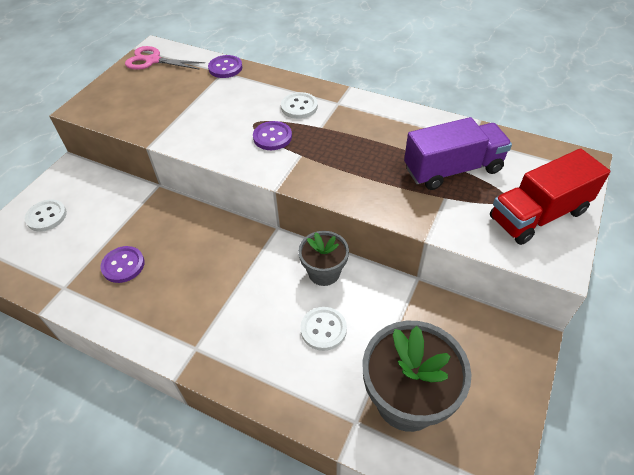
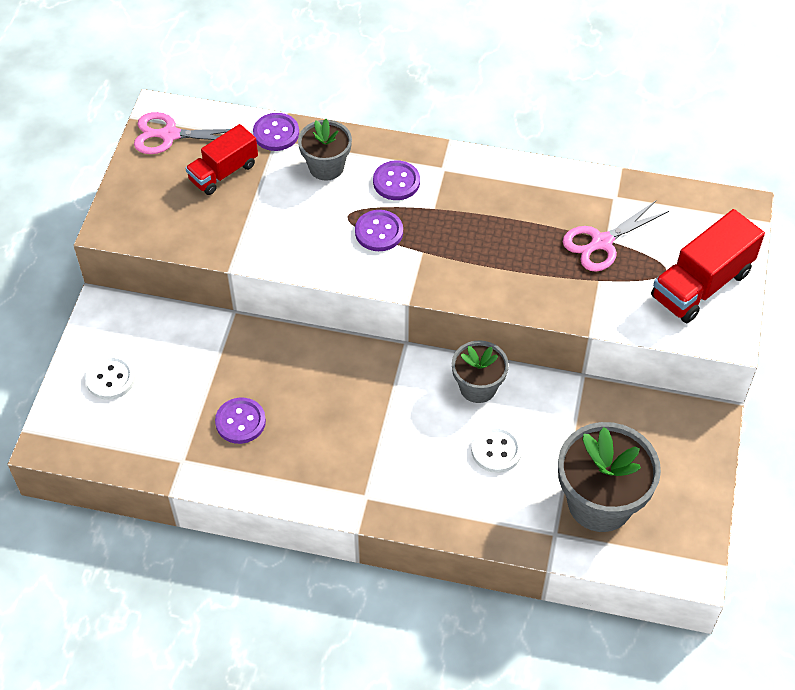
camera: 15 degrees left, 5 degrees up
white button [281,92,318,119] -> purple button [373,160,420,200]
purple truck [404,117,512,190] -> pink scissors [563,200,669,272]
none -> red truck [185,124,258,195]
none -> grey flower pot [298,119,352,181]

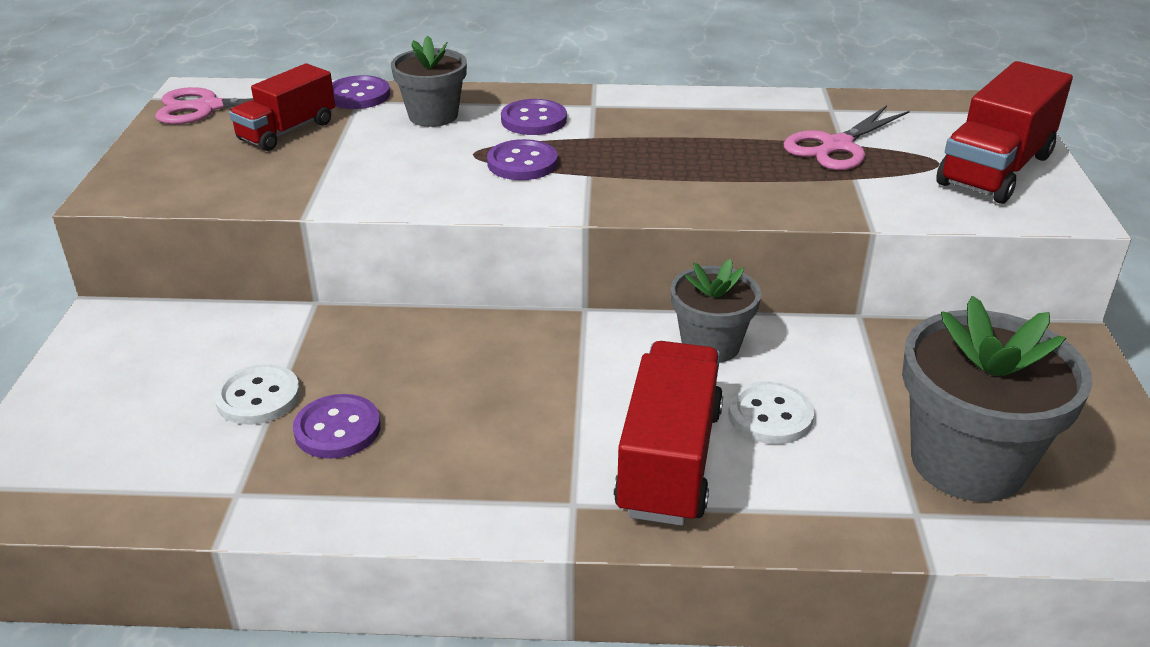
camera: 10 degrees left, 20 degrees down
white button [85,355,135,400] -> white button moved to [214,364,300,425]
none -> red truck [614,341,723,526]

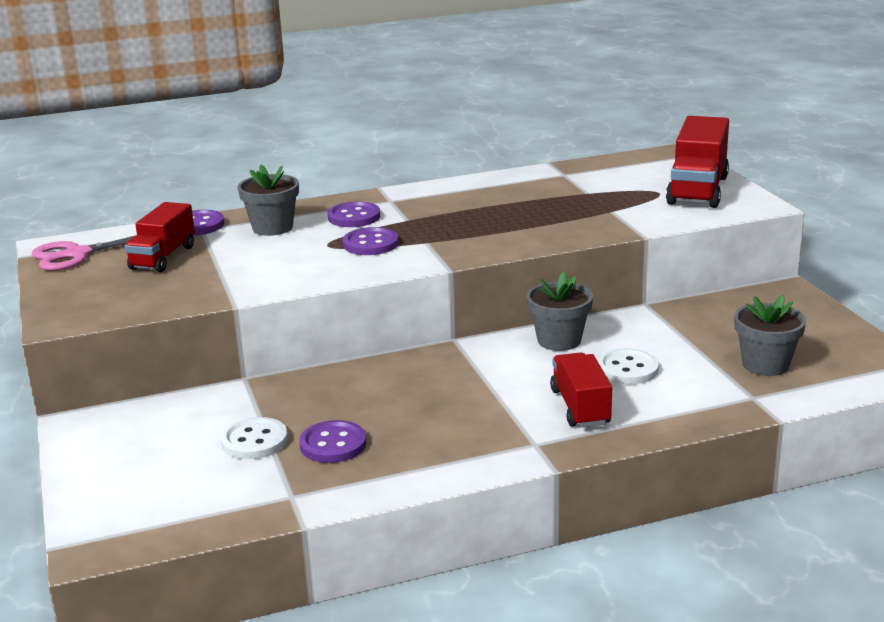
camera: 20 degrees left, 10 degrees down
red truck [614,341,723,526] -> red truck [550,353,612,428], size x0.66
pink scissors [784,105,910,170] -> none
grey flower pot [902,296,1092,502] -> grey flower pot [734,295,806,376], size x0.60

